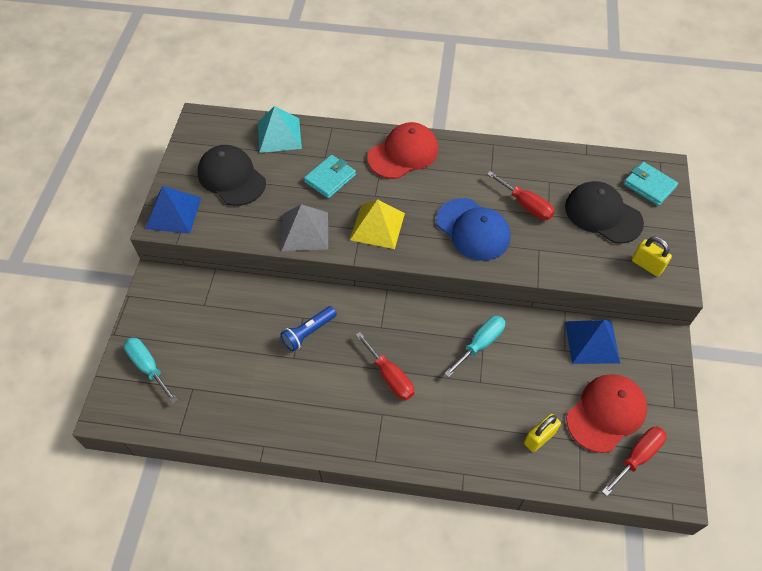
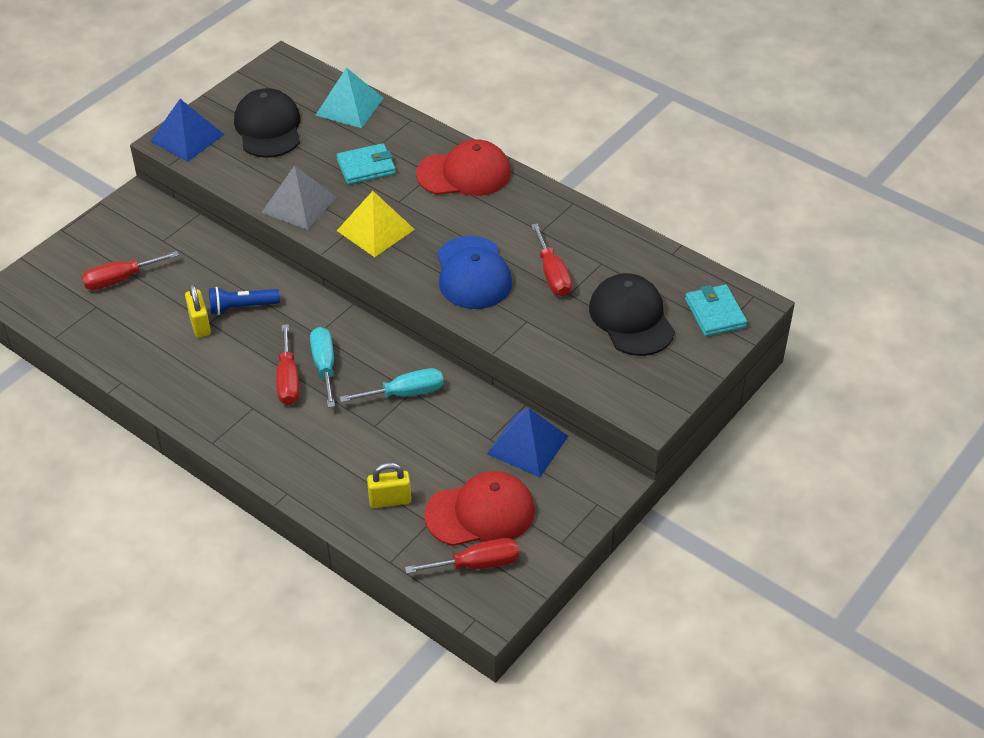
camera: 30 degrees right, 10 degrees down
turquoise screwdriver [124,338,178,404] -> turquoise screwdriver moved to [310,327,335,408]
yellow padlock [632,237,672,277] -> yellow padlock moved to [185,283,211,338]
none -> red screwdriver [81,251,179,290]

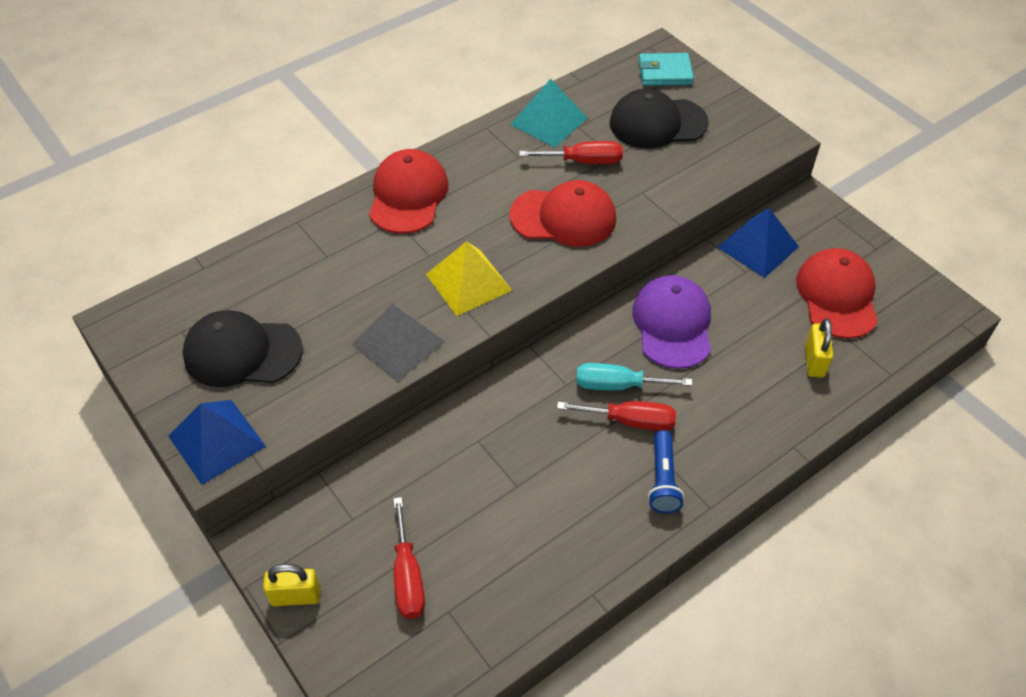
camera: 75 degrees left, 5 degrees up
yellow padlock [185,283,211,338] -> yellow padlock moved to [263,564,321,606]
blue flashlight [209,287,280,315] -> blue flashlight moved to [648,430,684,513]
turquoise pyramid [315,67,384,128] -> turquoise pyramid moved to [510,79,587,148]
turquoise wallet [336,143,396,185] -> none
turquoise screwdriver [340,368,444,403] -> purple cap [632,275,711,369]
red screwdriver [405,538,519,574] -> none
blue cap [437,236,512,309] -> red cap [509,180,616,247]

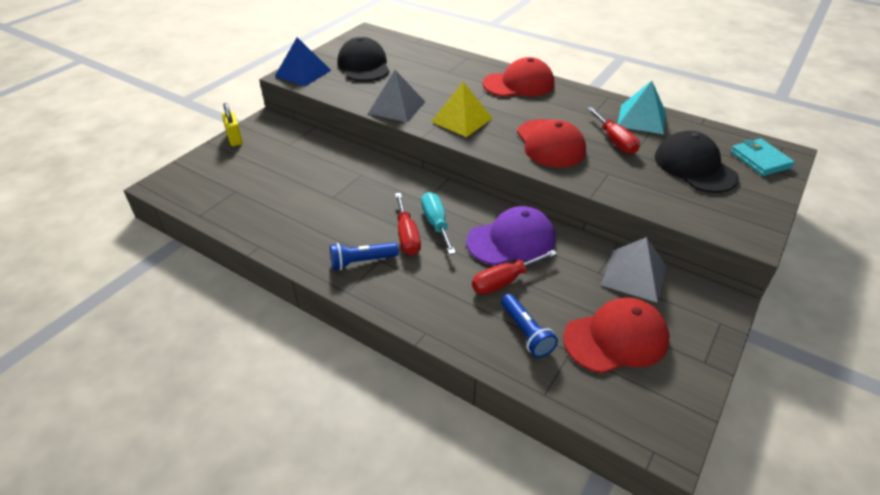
camera: 70 degrees right, 10 degrees down
red screwdriver [393,497,425,619] -> red screwdriver moved to [472,250,557,294]
blue pyramid [717,208,799,278] -> grey pyramid [601,237,667,303]
yellow padlock [805,318,833,378] -> blue flashlight [501,294,558,358]

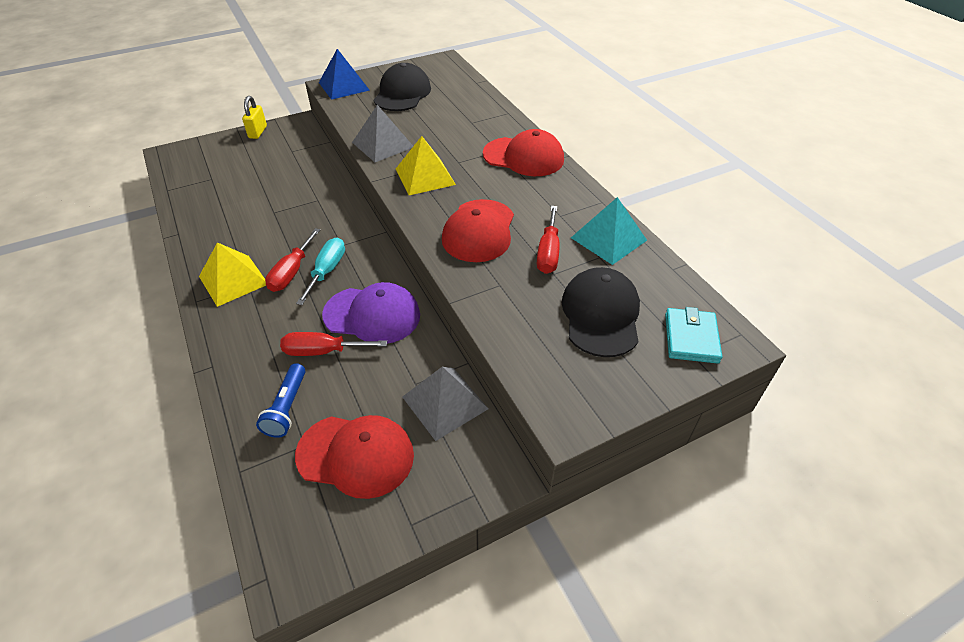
camera: 30 degrees right, 5 degrees up
blue flashlight [330,242,399,270] -> yellow pyramid [199,242,266,307]

